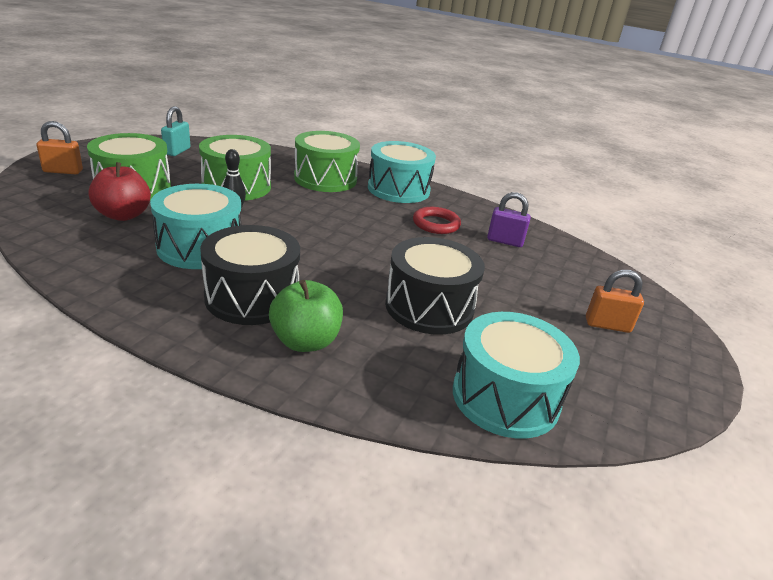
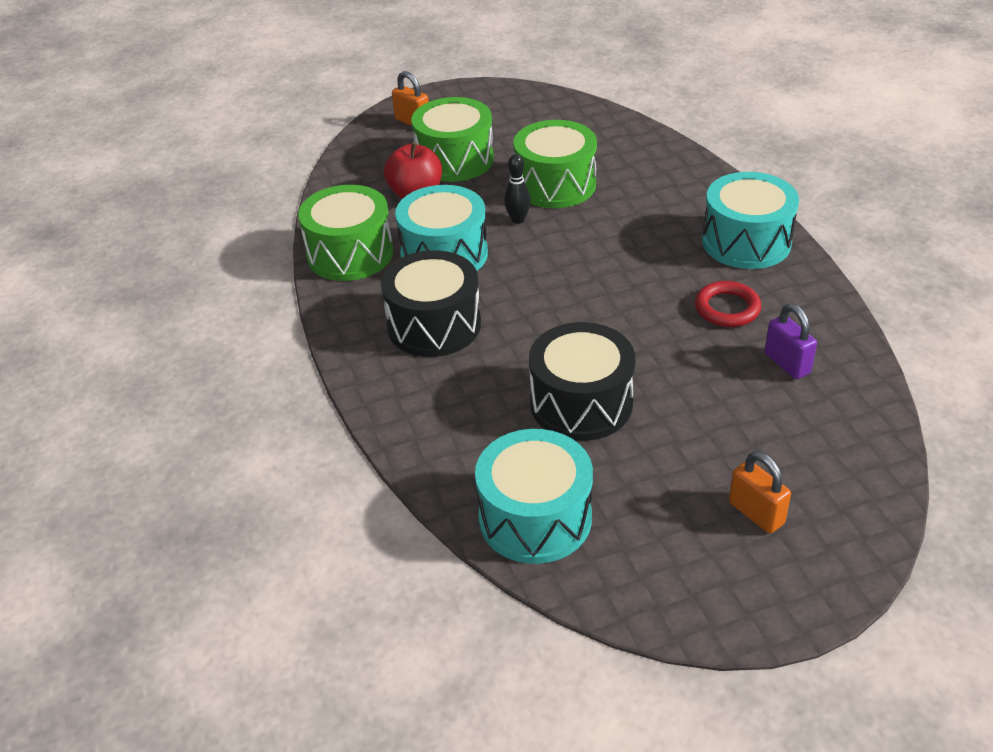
camera: 50 degrees right, 10 degrees up
turquoise padlock [161,106,191,156] -> none
green apple [269,280,343,352] -> none
green drum [294,131,360,192] -> green drum moved to [298,185,394,281]

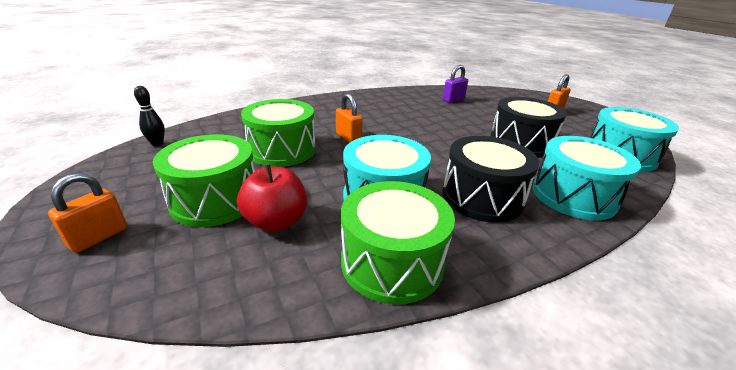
camera: 100 degrees left, 10 degrees down
black bowling pin [504,154,531,224] -> black bowling pin moved to [134,86,165,146]
red ring [695,281,761,327] -> none
turquoise drum [702,172,799,269] -> turquoise drum moved to [533,136,641,220]
none -> orange padlock [336,93,363,143]

